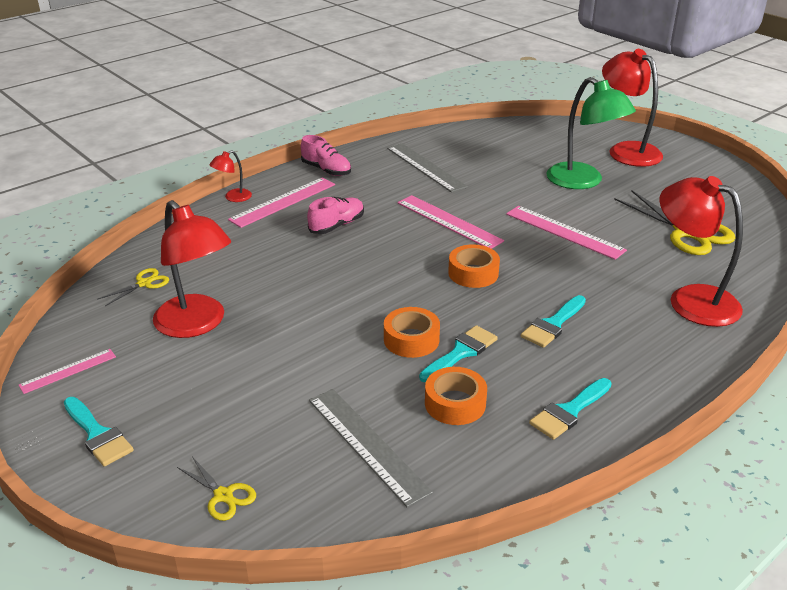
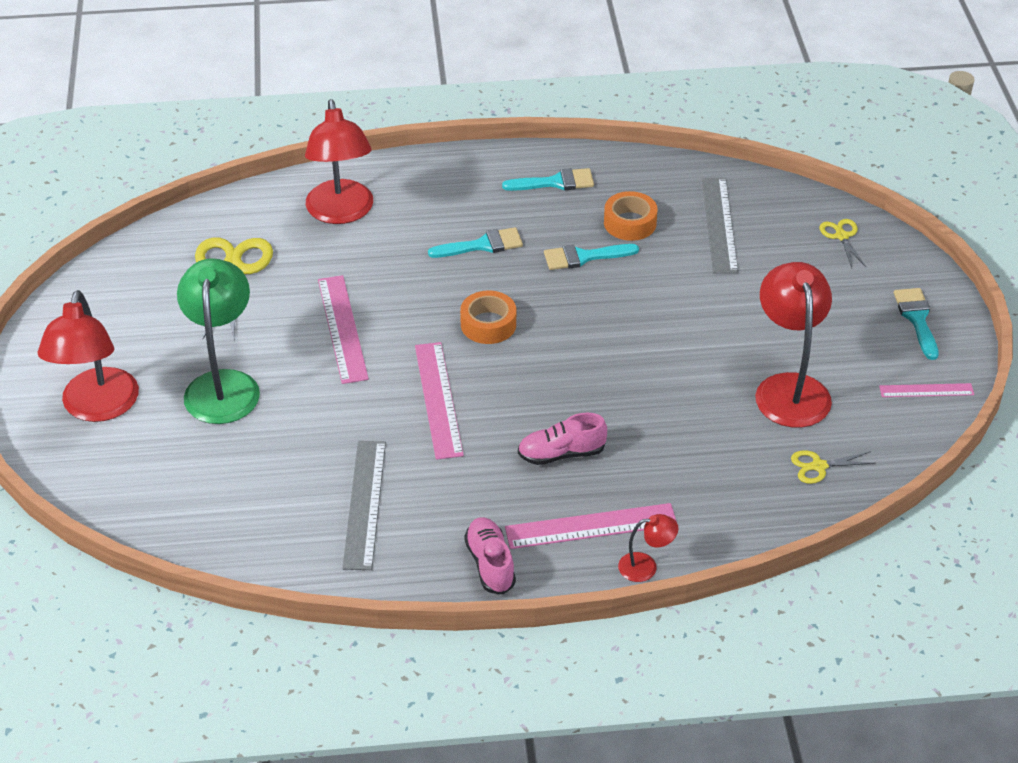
camera: 145 degrees left, 10 degrees up
orange tape [384,307,440,358] -> none

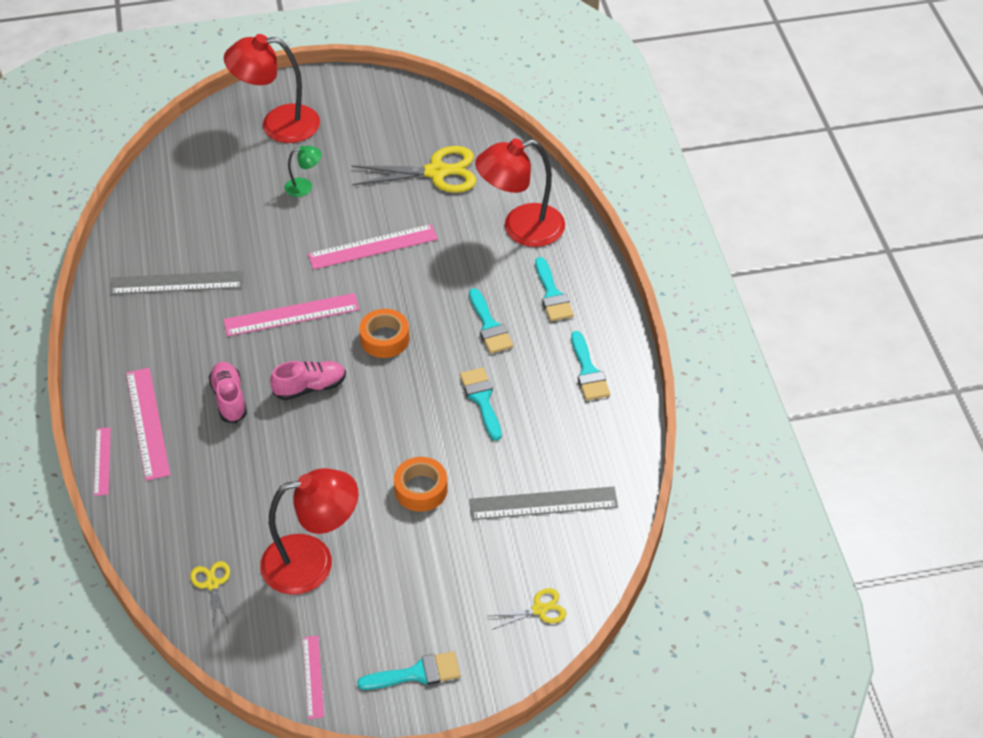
camera: 85 degrees right, 5 degrees up
green lamp [177,258,260,424] -> green lamp [284,146,322,197], size x0.46
pink shoe [464,517,516,595] -> pink shoe moved to [270,361,346,400]
orange tape [604,191,658,241] -> orange tape moved to [394,457,448,511]
red lamp [618,514,678,582] -> pink ruler [94,427,111,496]
none -> turquoise brush [535,257,574,321]

